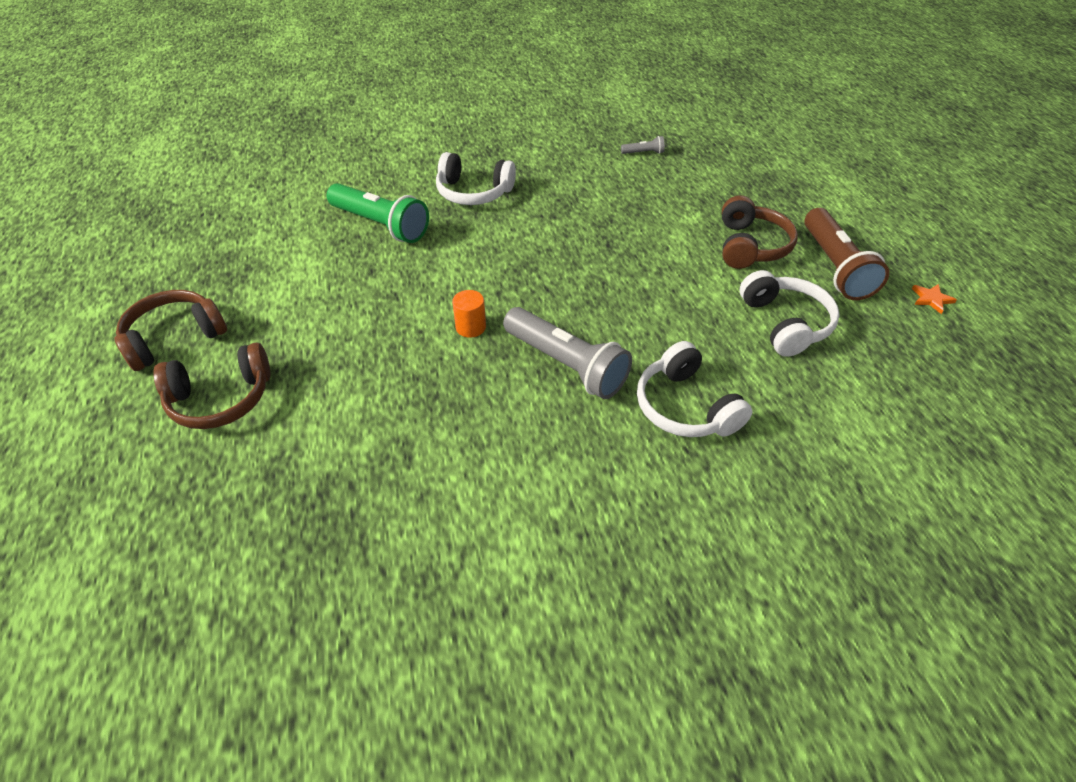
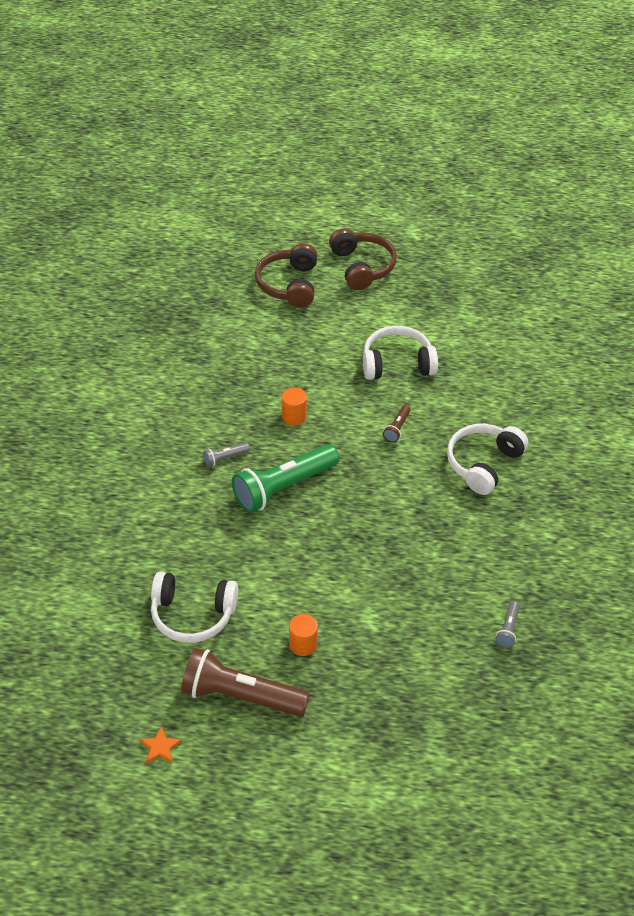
camera: 110 degrees right, 0 degrees up
green flashlight [327,183,429,243] -> green flashlight moved to [232,444,339,513]
grey flashlight [503,307,632,399] -> grey flashlight [203,442,250,467], size x0.43
white headphones [637,341,752,437] -> white headphones moved to [363,326,438,380]
brown headphones [722,195,798,269] -> orange cylinder [289,614,318,656]
none -> brown flashlight [383,405,411,442]

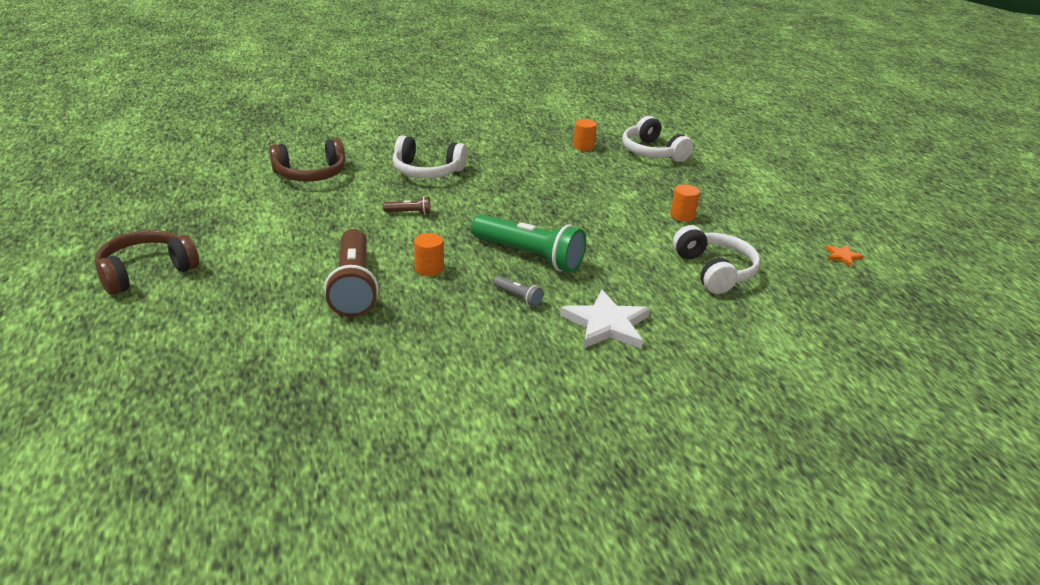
camera: 115 degrees left, 15 degrees down
brown flashlight [181,648,310,717] -> brown flashlight moved to [324,229,379,317]
brown headphones [255,243,317,307] -> brown headphones moved to [269,138,345,182]
white headphones [363,326,438,380] -> white headphones moved to [622,116,693,162]
grey flashlight [495,601,520,648] -> orange cylinder [573,119,597,151]
none -> white star [560,289,650,349]

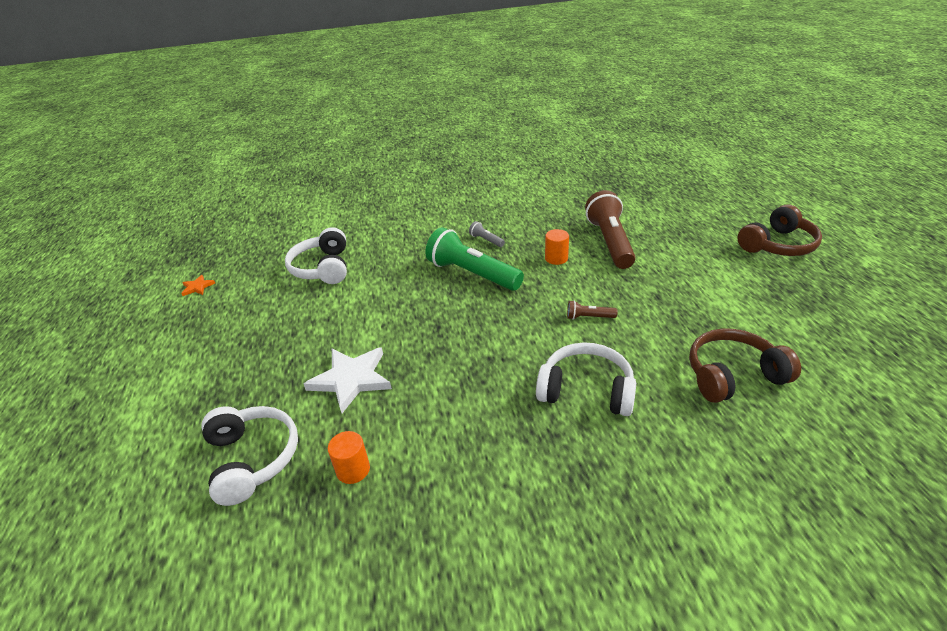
camera: 170 degrees left, 5 degrees up
white star [560,289,650,349] -> white star moved to [304,347,392,413]
orange cylinder [670,184,700,222] -> none

